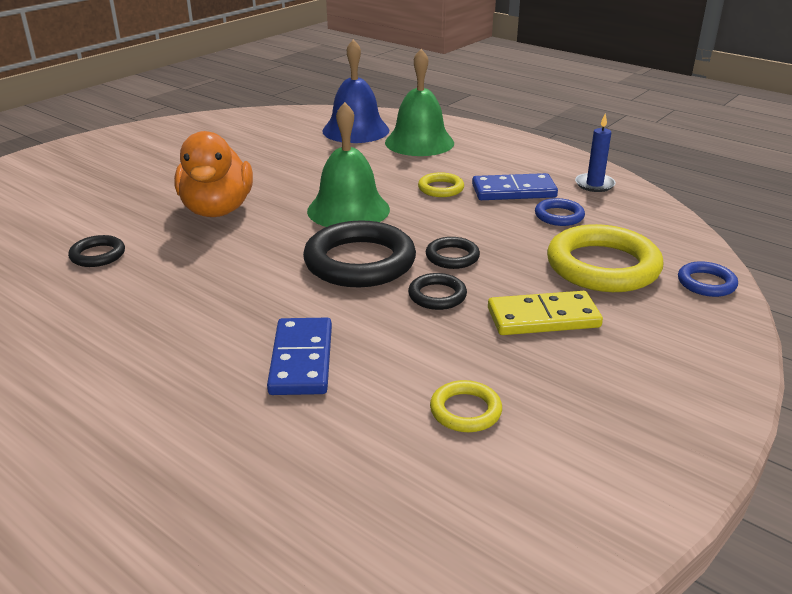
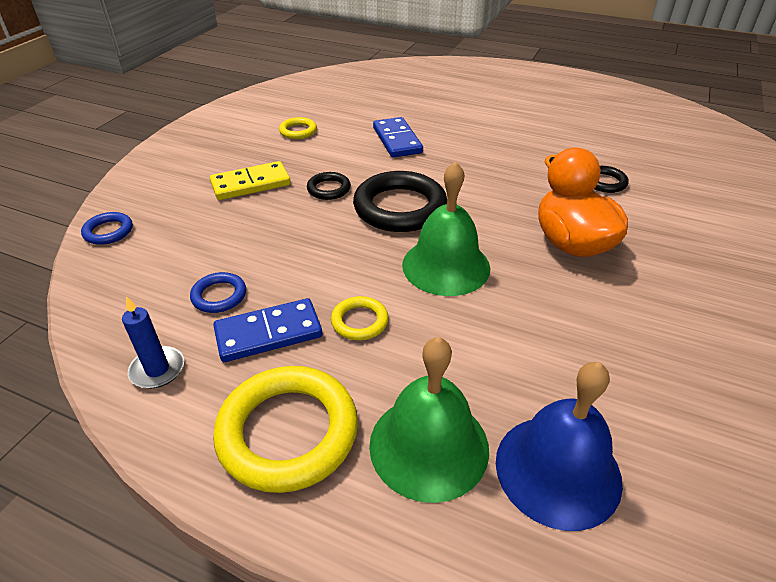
camera: 165 degrees right, 10 degrees up
black ring [426,237,480,269] -> none
yellow ring [547,224,664,292] -> yellow ring moved to [213,366,358,493]

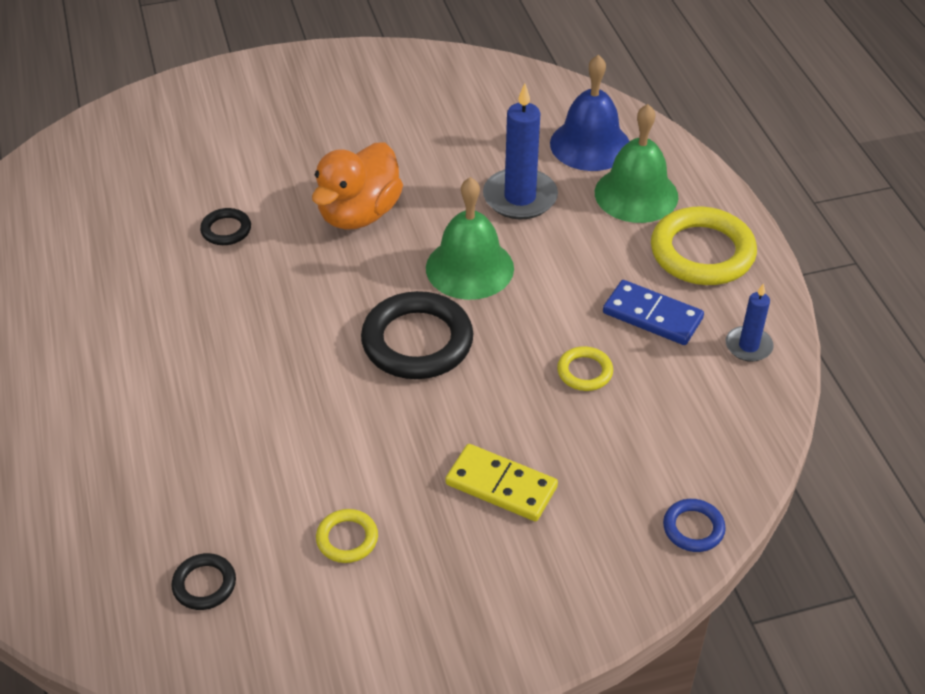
camera: 130 degrees left, 5 degrees up
blue ring [190,272,246,313] -> none
black ring [307,172,351,200] -> black ring moved to [171,553,236,610]
yellow ring [331,296,389,340] -> yellow ring moved to [557,346,613,391]
blue domino [373,117,423,158] -> none
none -> blue candle [483,84,558,219]

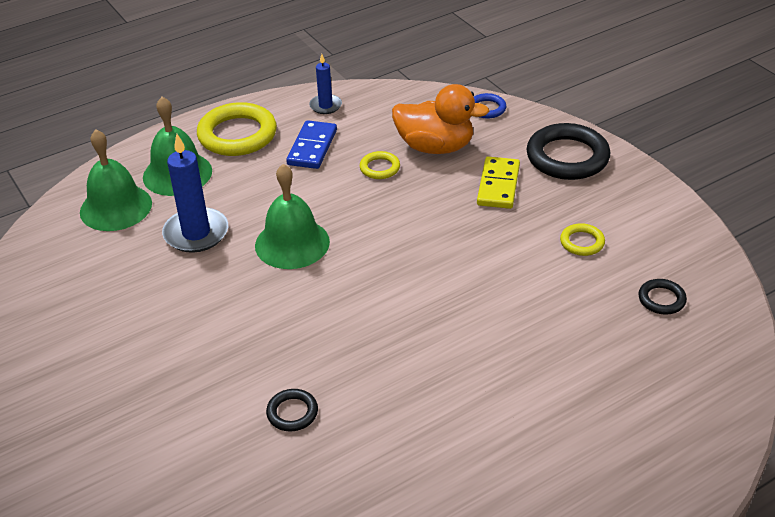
camera: 105 degrees left, 5 degrees down
orange duck [312,142,403,230] -> orange duck moved to [392,84,489,154]
black ring [361,291,474,379] -> black ring moved to [526,123,610,180]
blue bell [550,55,630,171] -> green bell [80,129,152,231]

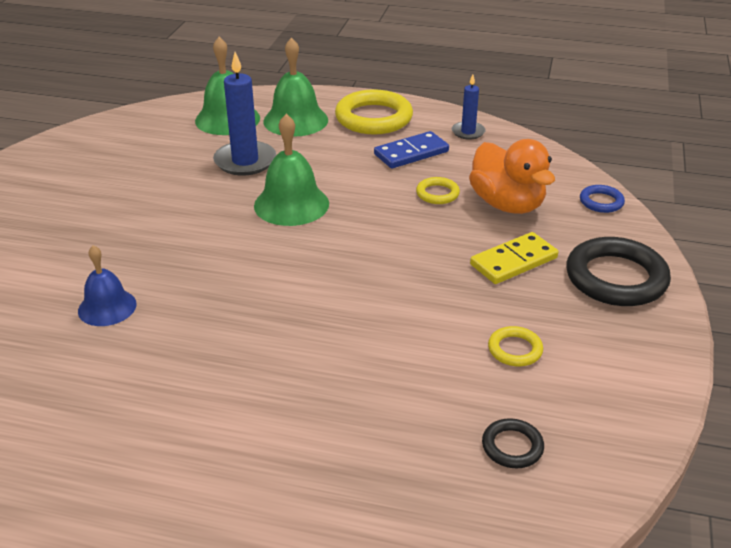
camera: 45 degrees right, 5 degrees down
black ring [266,389,318,431] -> blue bell [78,245,137,326]

